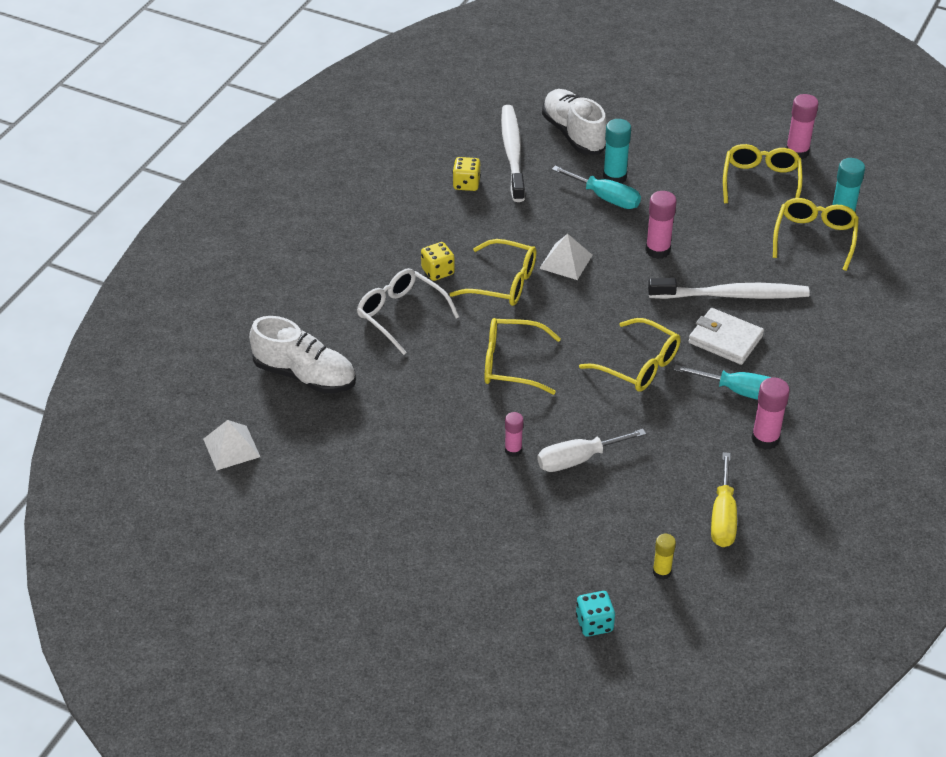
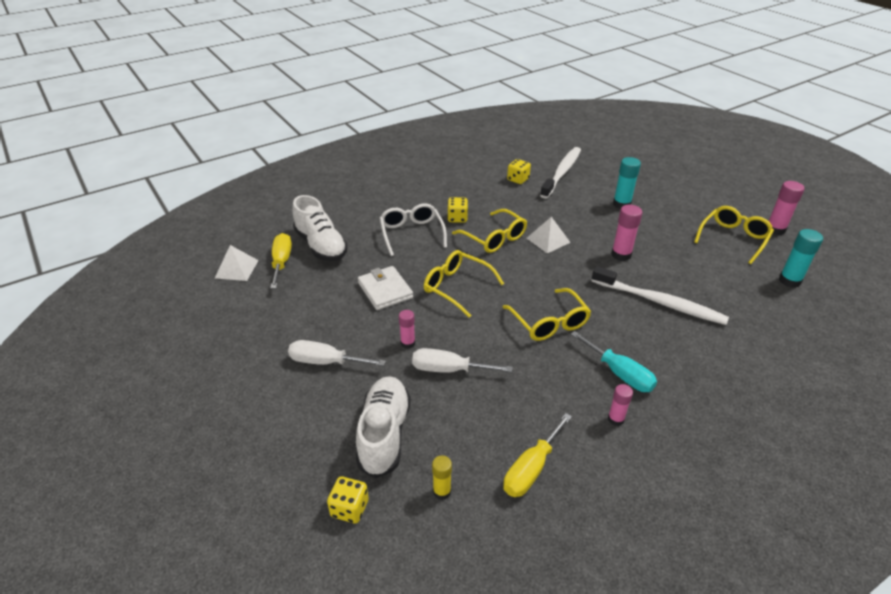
camera: 30 degrees right, 5 degrees down
white shoe [542,89,607,154] -> white shoe moved to [356,376,411,478]
turquoise screwdriver [552,166,641,209] -> none
turquoise dice [576,591,615,637] -> yellow dice [327,477,369,523]
white wallet [688,308,764,365] -> white wallet moved to [358,266,413,310]
pink glue stick [751,377,790,450] -> pink glue stick [608,384,633,426], size x0.62
yellow glasses [773,198,859,271] -> none
none -> yellow screwdriver [270,233,292,289]
none -> white screwdriver [288,340,386,366]

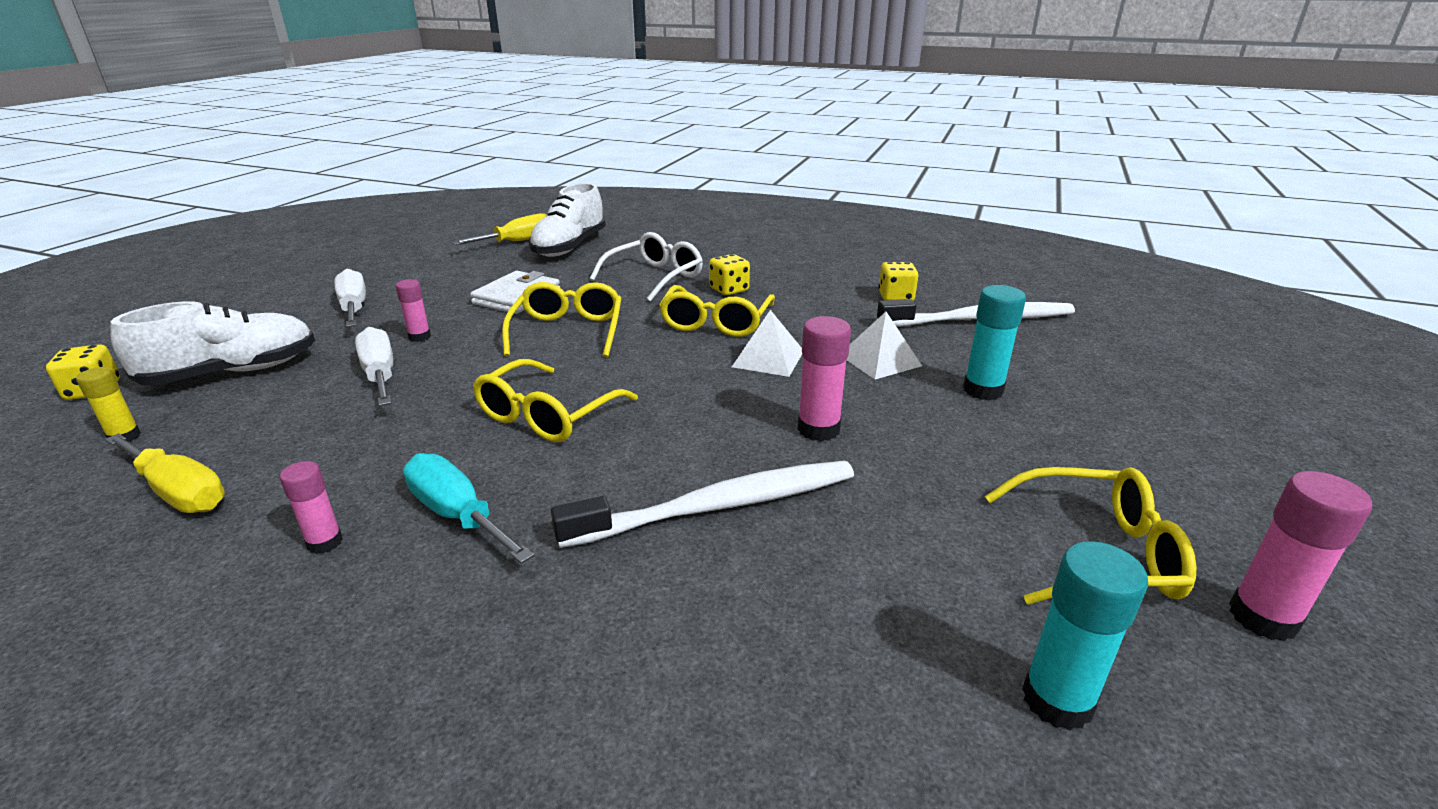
camera: 55 degrees right, 10 degrees down
white pyramid [215,245,259,281] -> white pyramid moved to [846,312,922,380]
yellow screwdriver [503,413,572,497] -> yellow screwdriver turned 150 degrees counterclockwise [105,433,225,513]
turquoise screwdriver [571,331,657,392] -> turquoise screwdriver turned 120 degrees clockwise [403,453,534,564]
white toothbrush [592,266,729,325] -> white toothbrush turned 105 degrees counterclockwise [551,461,854,548]

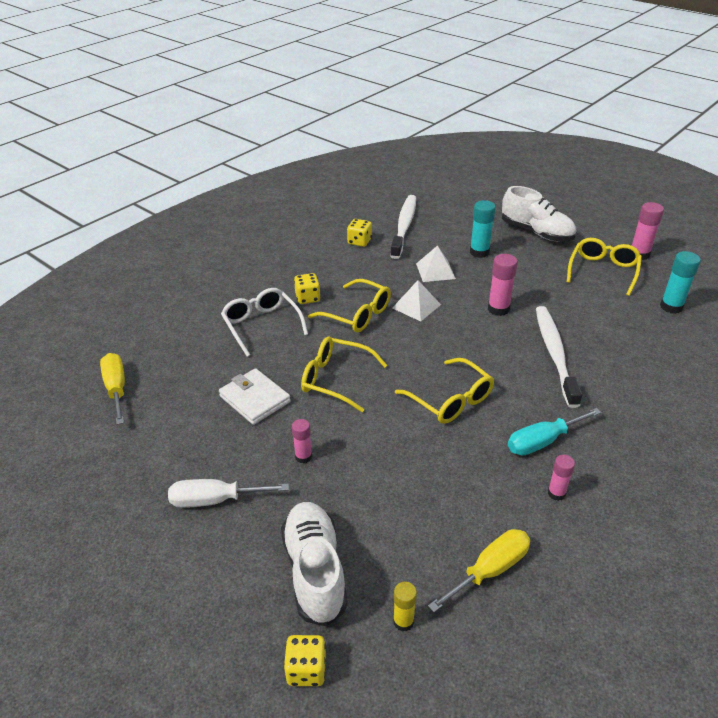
camera: 70 degrees left, 10 degrees up
white screwdriver [355,327,393,406] -> none
white shoe [529,183,606,257] -> white shoe moved to [502,186,576,242]

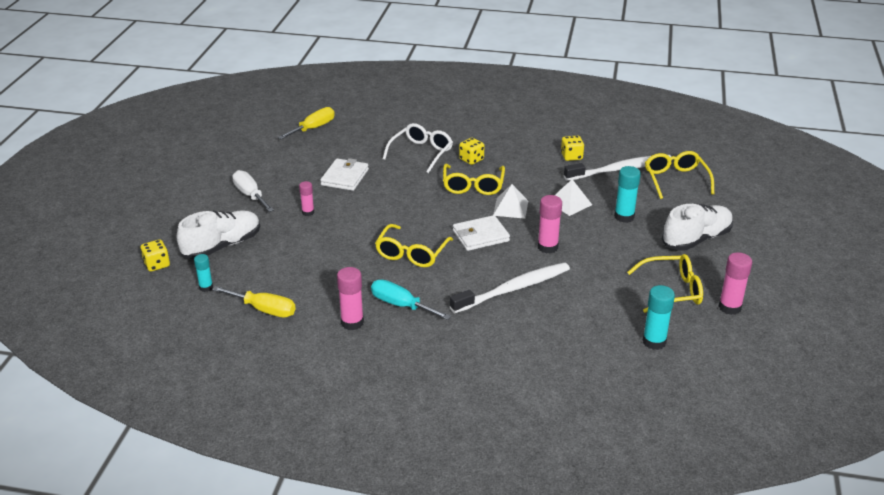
camera: 60 degrees right, 5 degrees down
yellow glasses [301,336,387,412] -> yellow glasses moved to [645,151,714,199]
yellow glue stick [393,582,417,632] -> turquoise glue stick [194,254,213,292]
white shoe [502,186,576,242] -> white shoe turned 135 degrees counterclockwise [662,204,733,251]
pink glue stick [548,455,575,501] -> pink glue stick [337,267,364,330], size x1.60
none -> white wallet [453,215,510,251]

